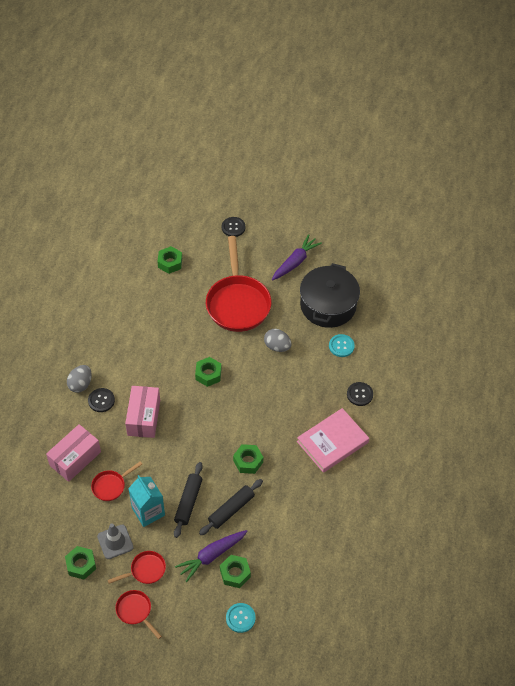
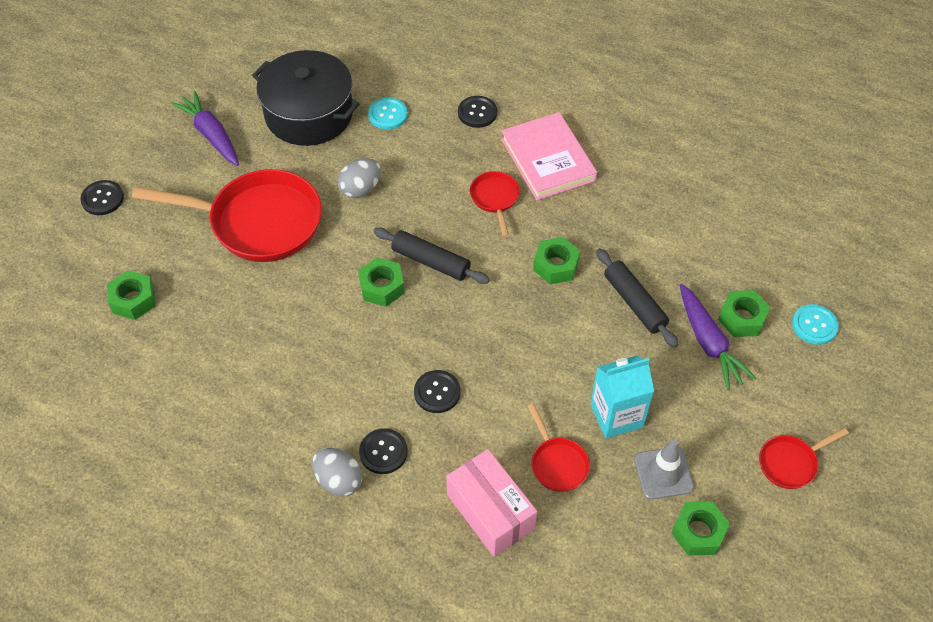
camera: 75 degrees left, 0 degrees up
red pan [108,551,166,584] -> red pan moved to [470,171,520,237]
pink box [125,386,160,438] -> black button [414,370,460,413]
black rolling pin [174,462,203,538] -> black rolling pin moved to [373,228,490,284]

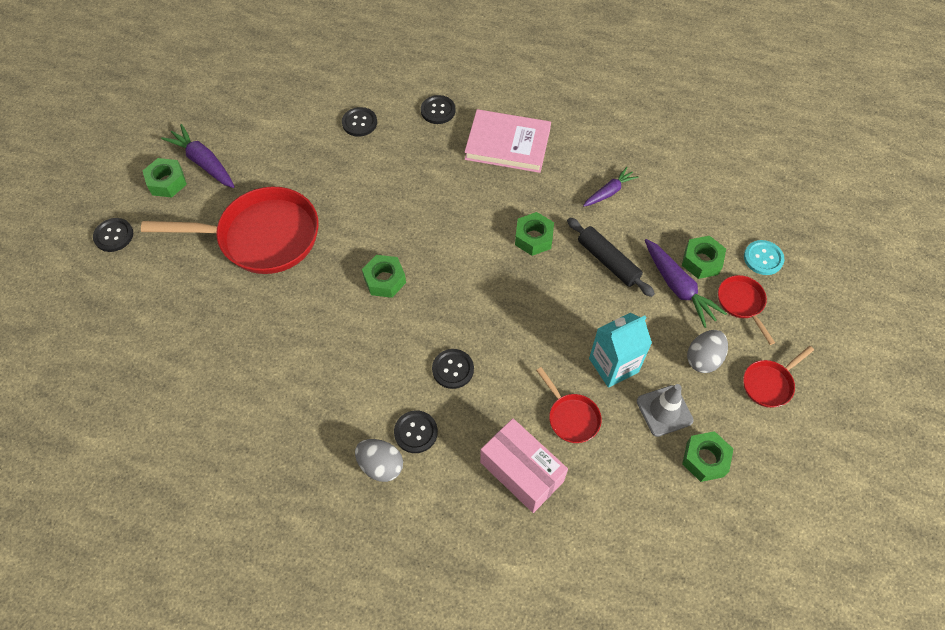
camera: 10 degrees left, 5 degrees up
green nut [107,270,156,320] -> green nut moved to [143,158,187,197]
black pot [252,50,359,146] -> none
grey egg [338,158,381,198] -> grey egg moved to [687,330,728,373]
turquoise button [368,98,408,130] -> black button [342,107,377,137]
black rolling pin [373,228,490,284] -> none
red pan [470,171,520,237] -> red pan moved to [718,275,775,345]
pink book [501,112,597,200] -> pink book turned 45 degrees counterclockwise [465,109,551,173]
none -> purple carrot [583,167,638,207]

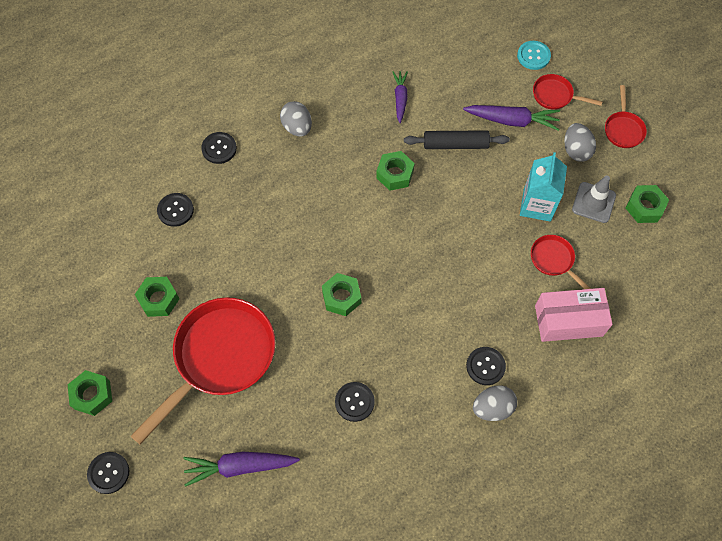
camera: 50 degrees left, 5 degrees up
purple carrot [161,124,235,188] -> purple carrot moved to [183,452,300,487]
black button [432,349,474,389] -> black button moved to [335,382,375,422]
pink book [465,109,551,173] -> grey egg [280,101,312,136]
red pan [536,367,602,443] -> red pan turned 135 degrees counterclockwise [531,235,591,289]
green nut [682,236,726,279] -> green nut moved to [135,277,180,317]

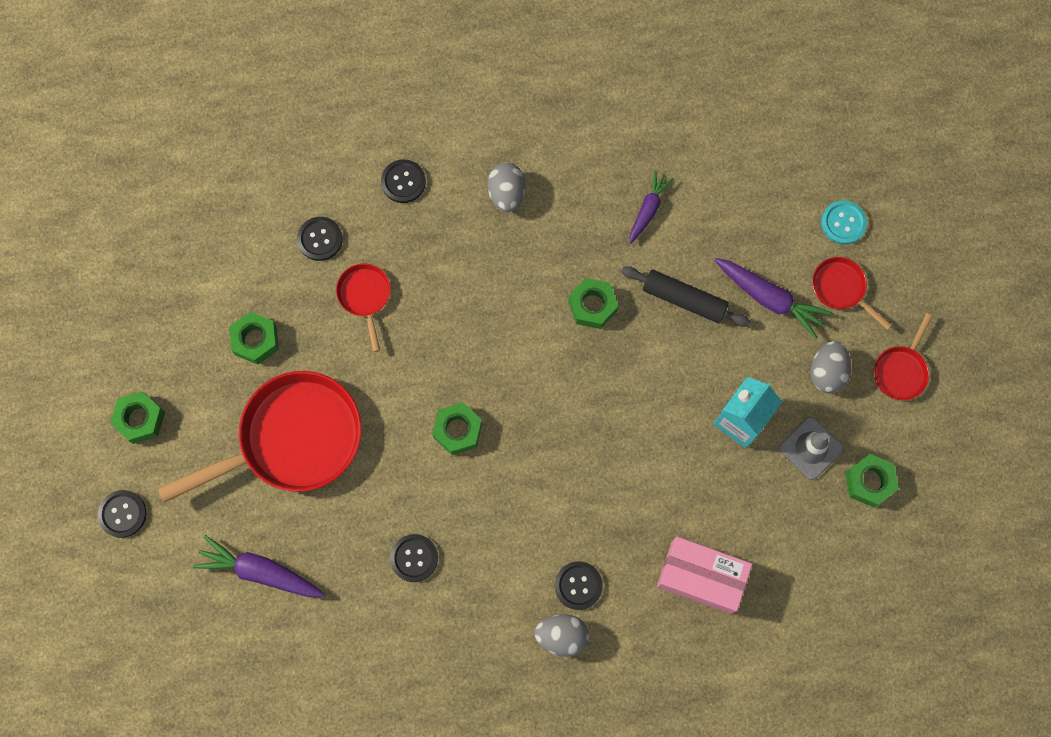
camera: 25 degrees right, 10 degrees up
red pan [531,235,591,289] -> red pan moved to [336,264,391,352]

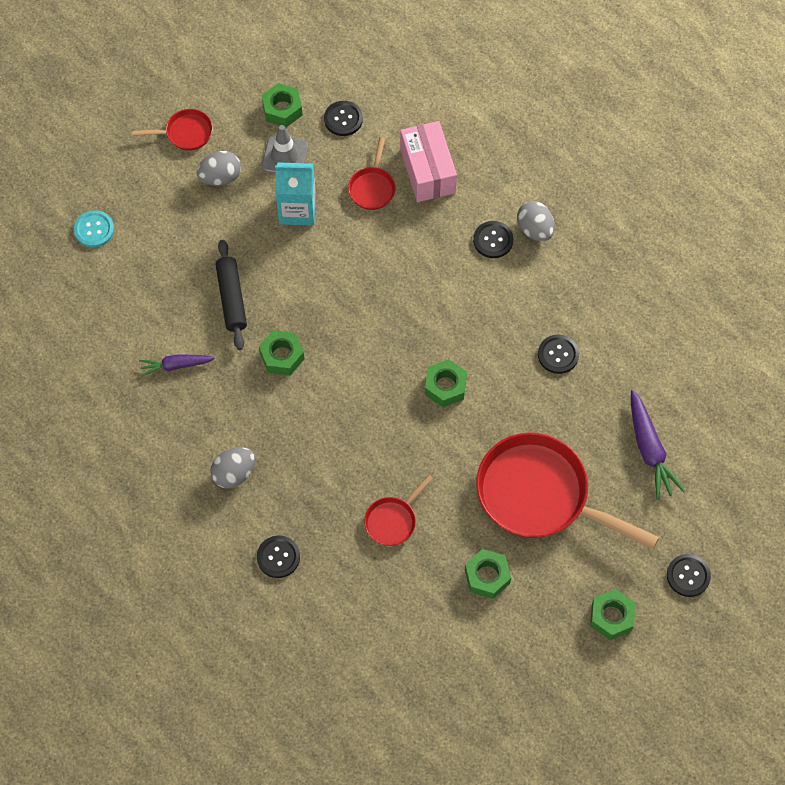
camera: 125 degrees left, 10 degrees down
black button [297,217,343,261] -> black button moved to [324,101,363,136]
purple carrot [714,258,832,339] -> none
red pan [812,257,892,330] -> red pan moved to [348,137,396,210]

